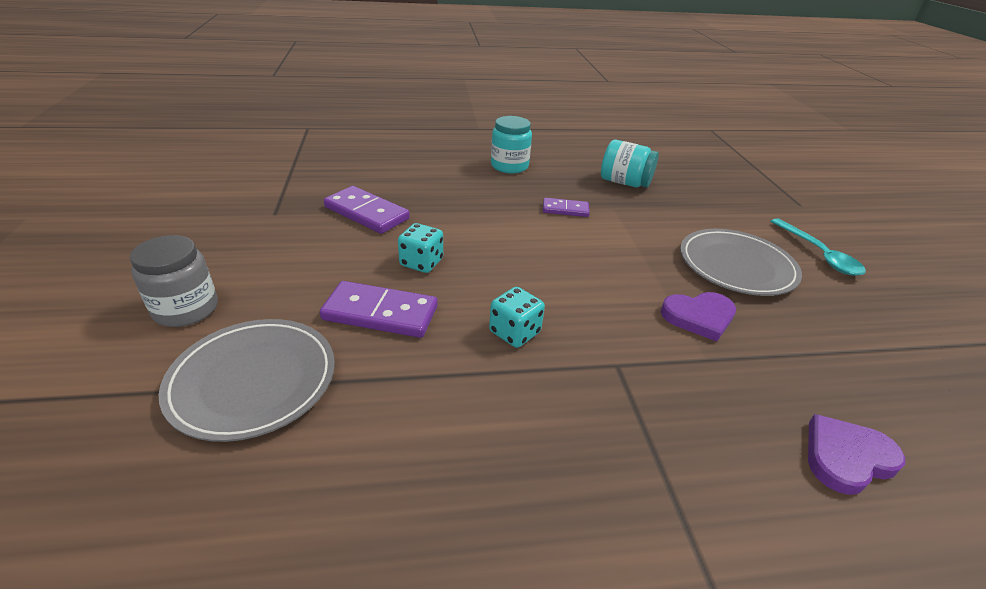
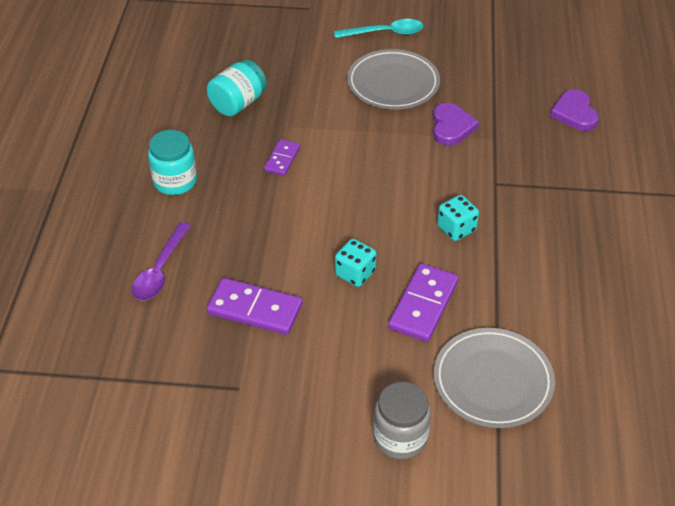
camera: 75 degrees left, 10 degrees up
purple domino [324,186,410,234] -> purple domino turned 60 degrees clockwise [207,278,303,335]
none -> purple spoon [131,222,191,301]

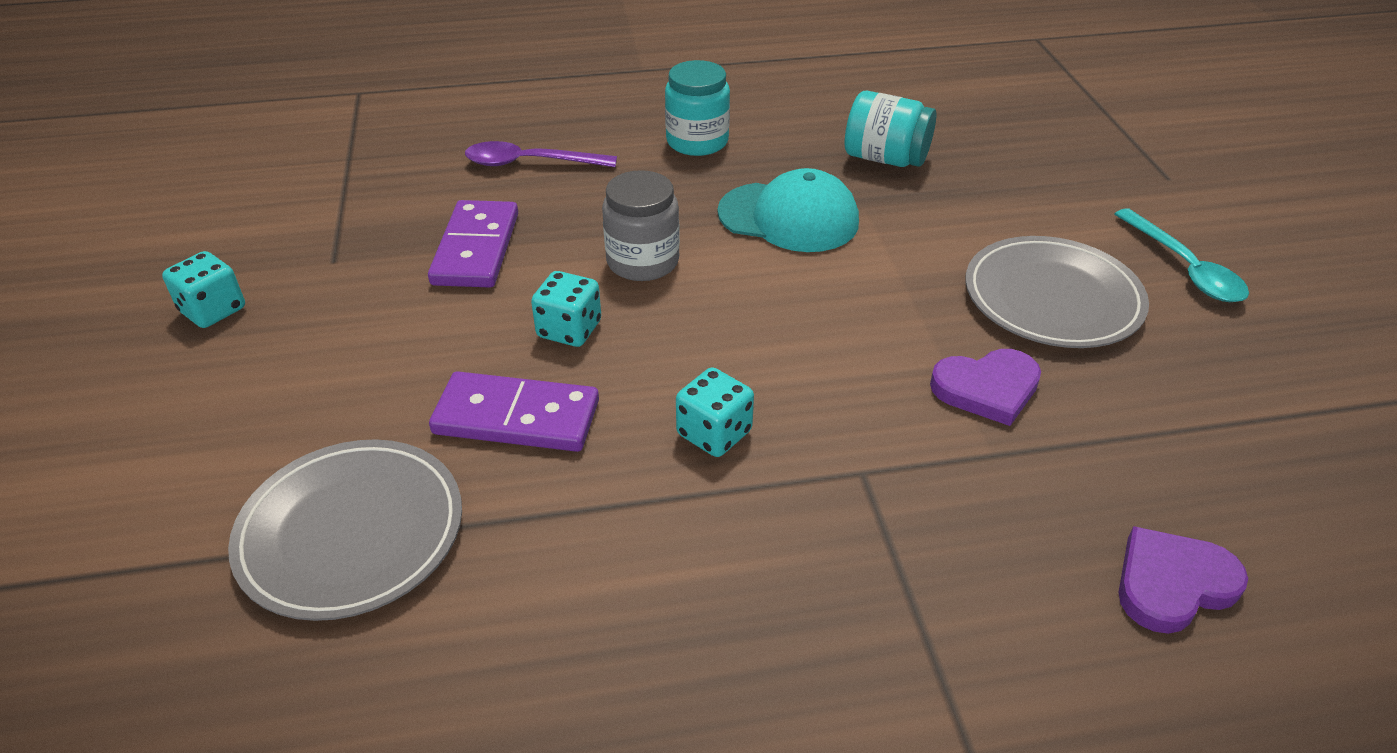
camera: 75 degrees right, 5 degrees down
purple domino [264,139,300,176] -> turquoise cap [717,168,859,252]
grey jar [373,382,431,459] -> grey jar moved to [602,170,680,281]
none -> turquoise dice [162,251,245,328]

